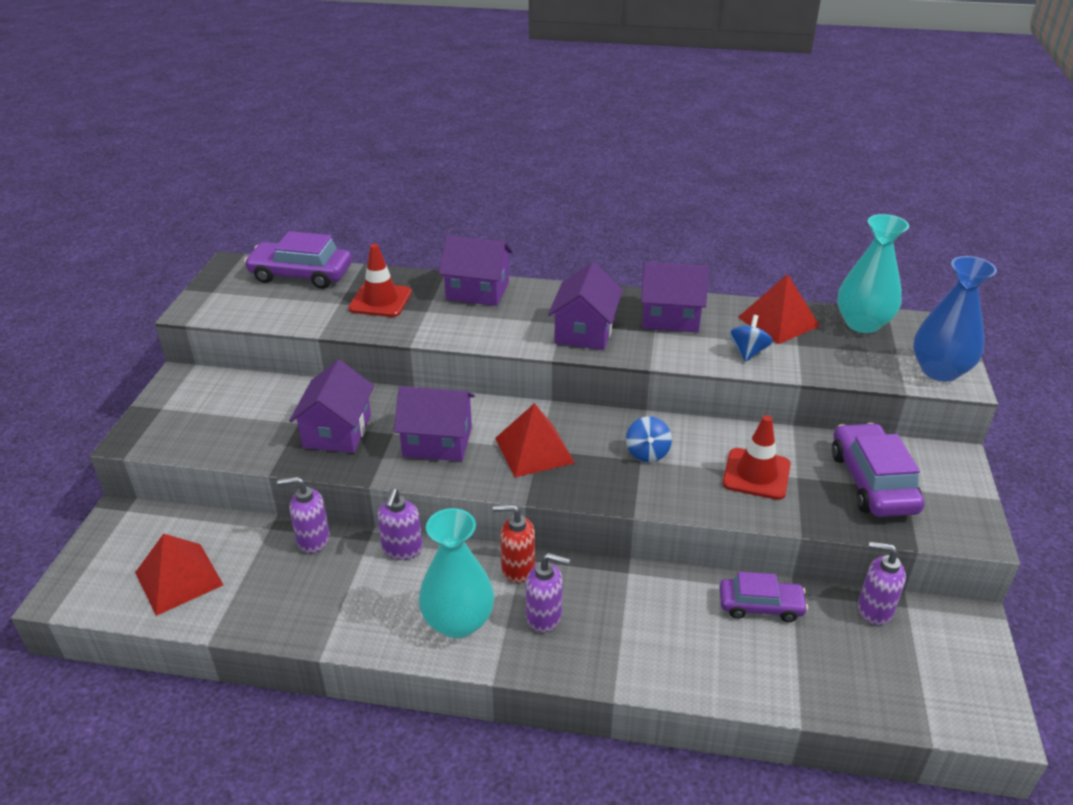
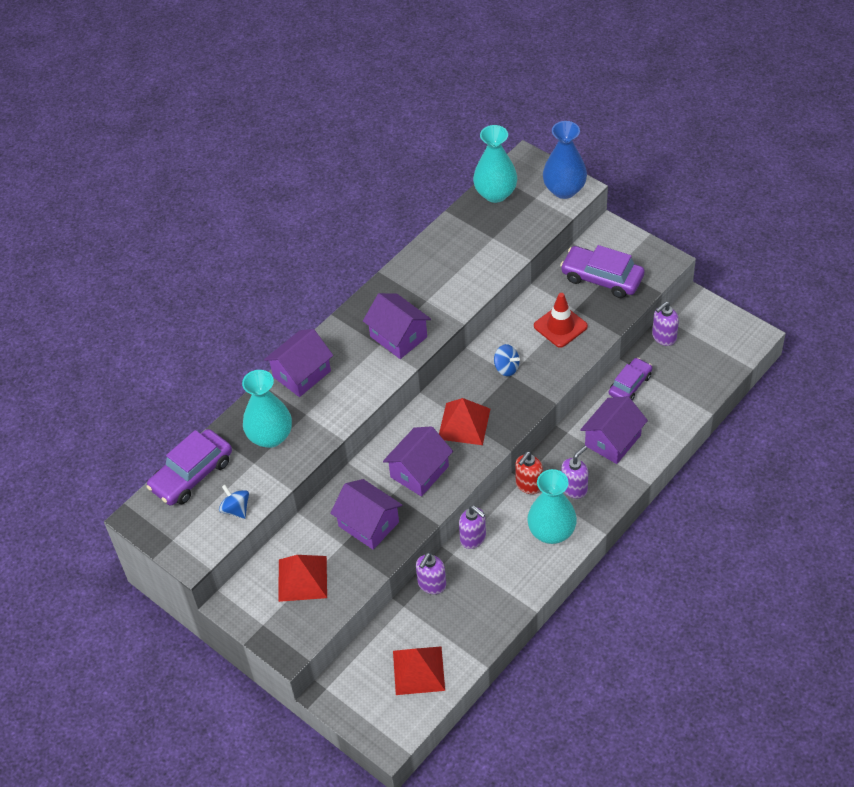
camera: 55 degrees left, 15 degrees up
red traffic cone [348,244,412,317] -> turquoise vase [242,370,292,448]
purple house [641,262,709,332] -> purple house moved to [580,396,648,464]
blue spinning top [729,315,773,362] -> blue spinning top moved to [219,485,249,519]
red pyramid [738,274,820,344] -> red pyramid moved to [279,555,327,602]

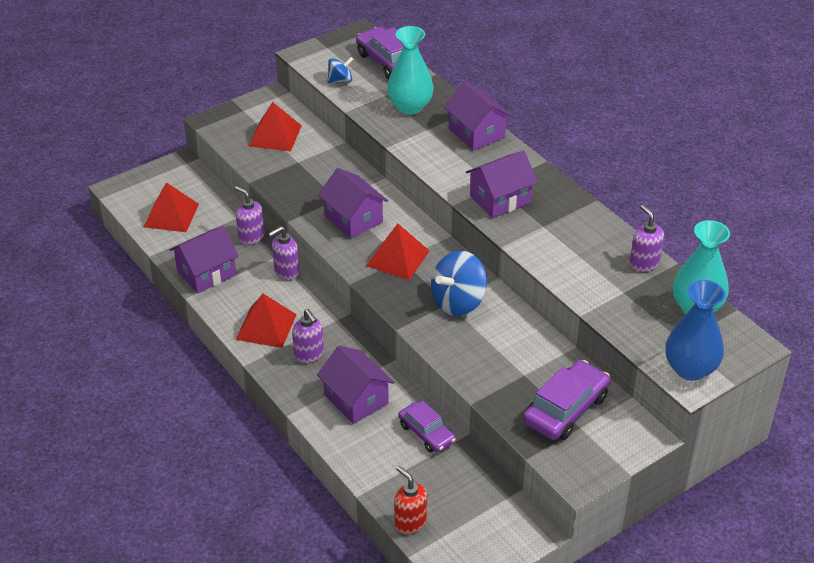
camera: 100 degrees right, 10 degrees down
purple house [330,479,402,550] -> purple house moved to [169,226,239,293]
blue spinning top [494,344,520,376] -> blue spinning top [431,251,487,316], size x1.81
red soap dispenser [515,452,543,494] -> red soap dispenser moved to [394,466,427,534]
turquoise vase [527,469,577,544] -> red pyramid [235,294,297,348]
red traffic cone [534,293,588,348] -> none
purple soap dispenser [652,302,679,346] -> purple soap dispenser moved to [629,205,664,272]

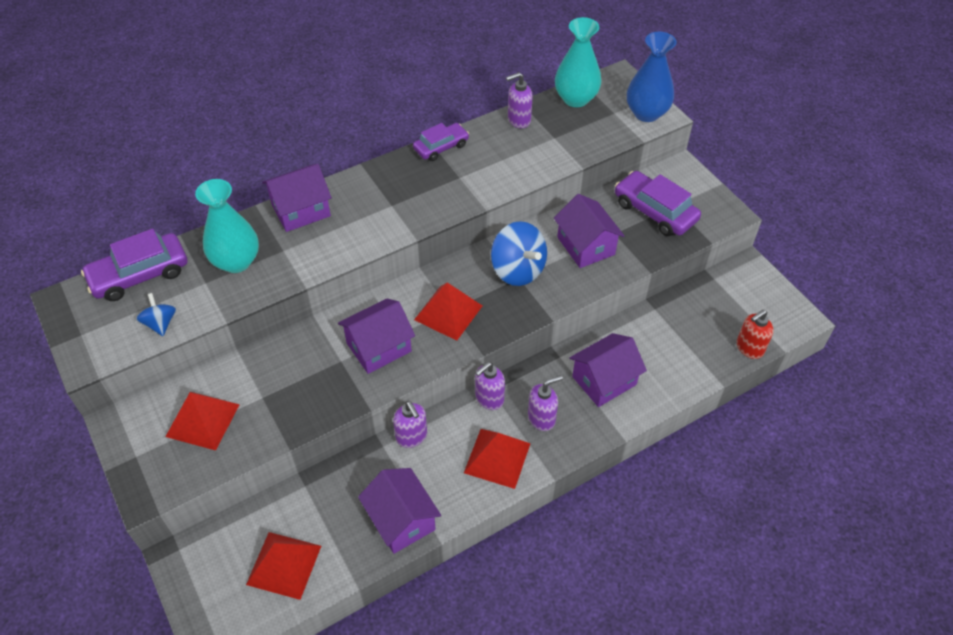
camera: 85 degrees left, 10 degrees up
purple soap dispenser [235,186,264,245] -> purple soap dispenser moved to [475,362,505,410]
purple car [399,401,456,453] -> purple car moved to [413,123,469,161]
purple house [466,151,538,218] -> purple house moved to [554,194,625,268]

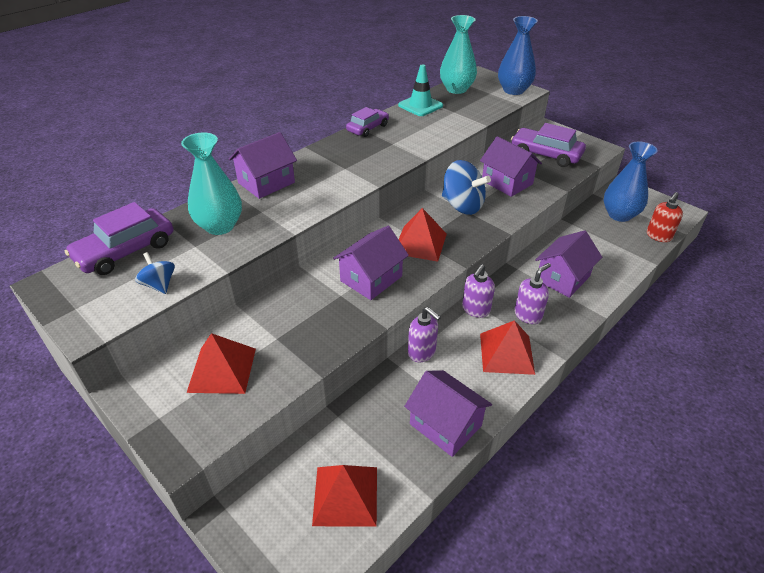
camera: 15 degrees left, 10 degrees down
purple soap dispenser [506,72,533,128] -> turquoise traffic cone [398,64,443,116]
none -> blue vase [604,141,658,222]

